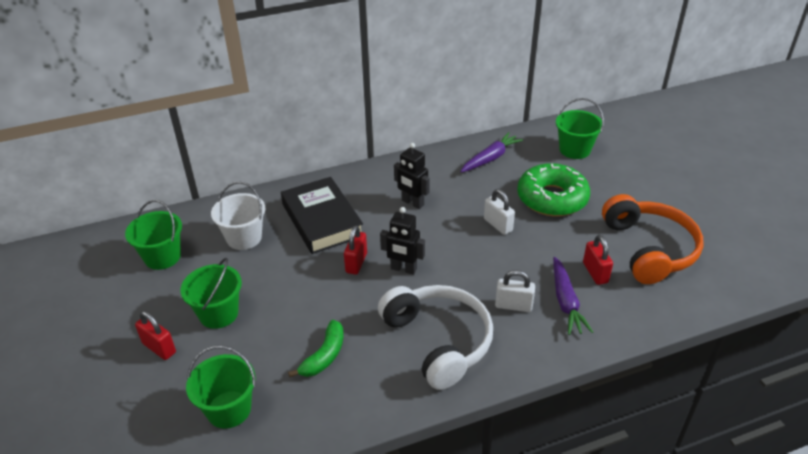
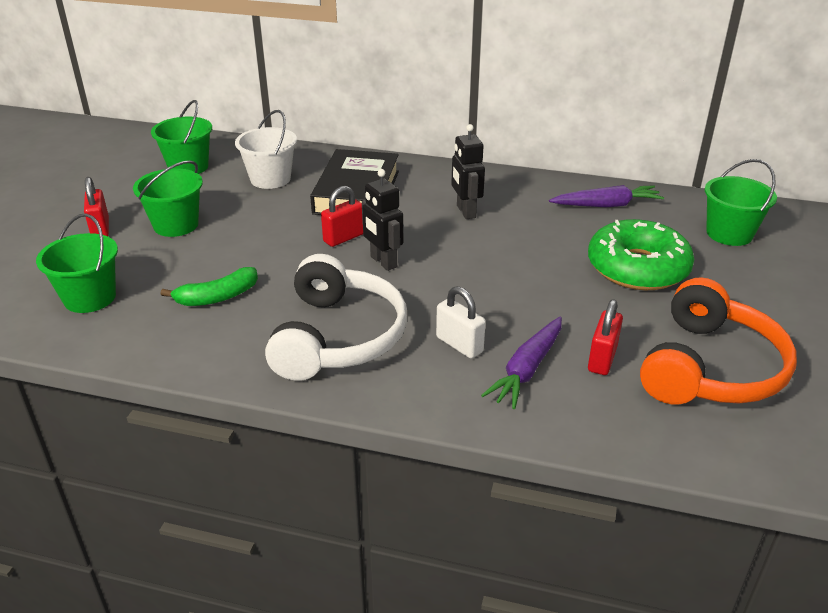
camera: 35 degrees right, 5 degrees down
white padlock [484,189,515,235] -> none

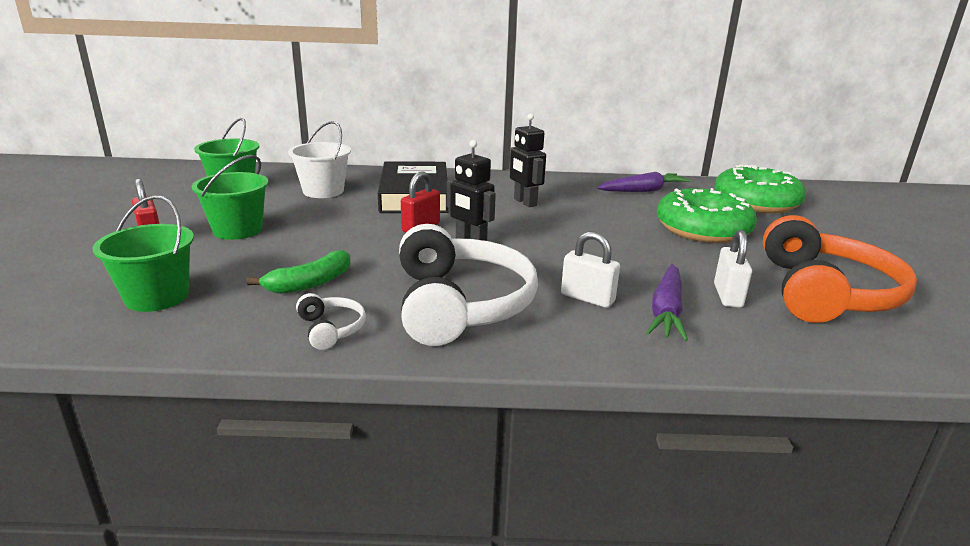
camera: 15 degrees left, 10 degrees down
red padlock [588,299,623,375] -> white padlock [714,230,752,308]
green bucket [705,159,777,246] -> green donut [714,165,806,213]
none -> white headphones [296,293,366,350]

